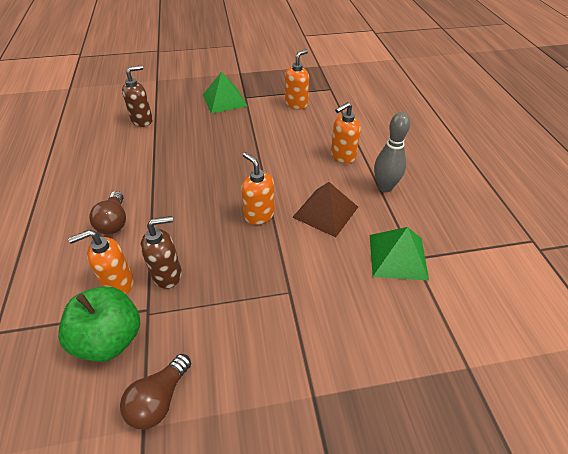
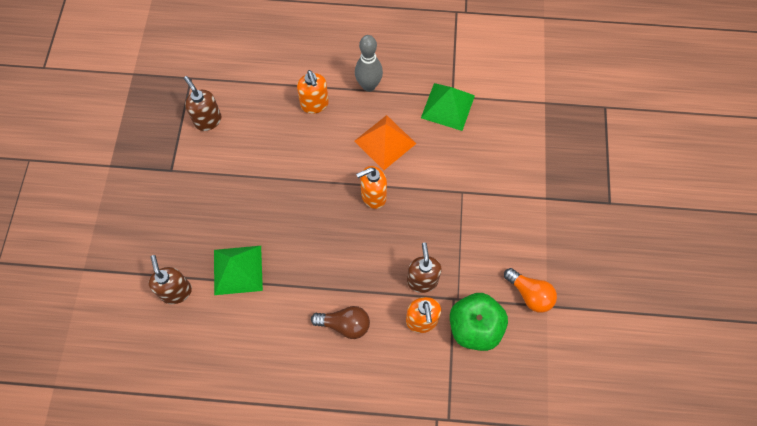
camera: 75 degrees left, 20 degrees up
brown light bulb [120,354,191,429] -> orange light bulb [504,268,557,313]
green pyramid [203,72,247,114] -> green pyramid moved to [214,246,263,295]
orange soap dispenser [285,49,309,109] -> brown soap dispenser [184,76,221,131]
brown pyramid [292,182,358,237] -> orange pyramid [355,115,416,170]

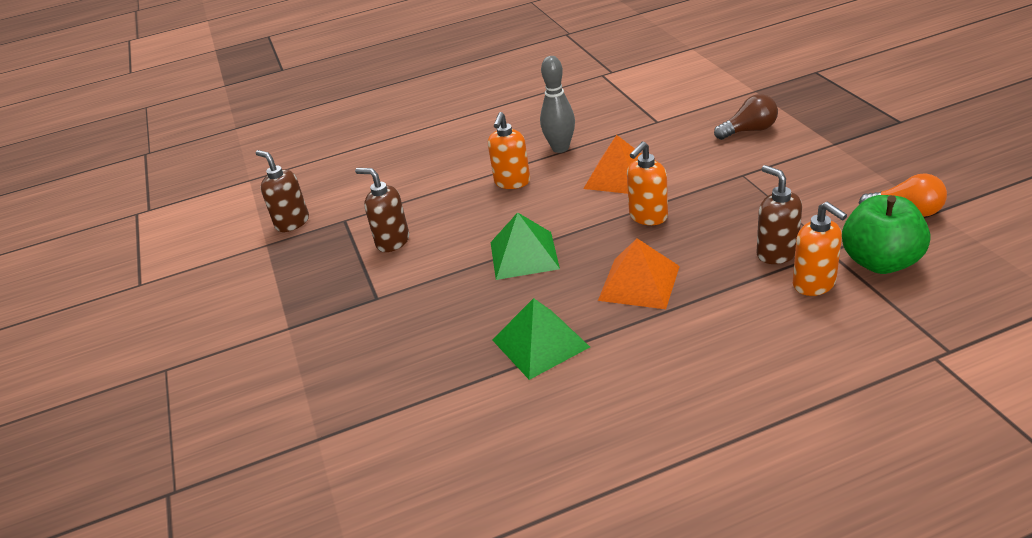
camera: 20 degrees left, 30 degrees down
brown soap dispenser [149,255,192,304] -> brown soap dispenser moved to [256,150,309,232]
orange soap dispenser [297,70,329,114] -> orange soap dispenser turned 60 degrees clockwise [488,112,530,189]
brown light bulb [311,306,370,339] -> brown light bulb moved to [714,94,778,140]
green pyramid [421,83,475,131] -> green pyramid moved to [491,212,560,280]
none -> orange pyramid [598,239,680,309]

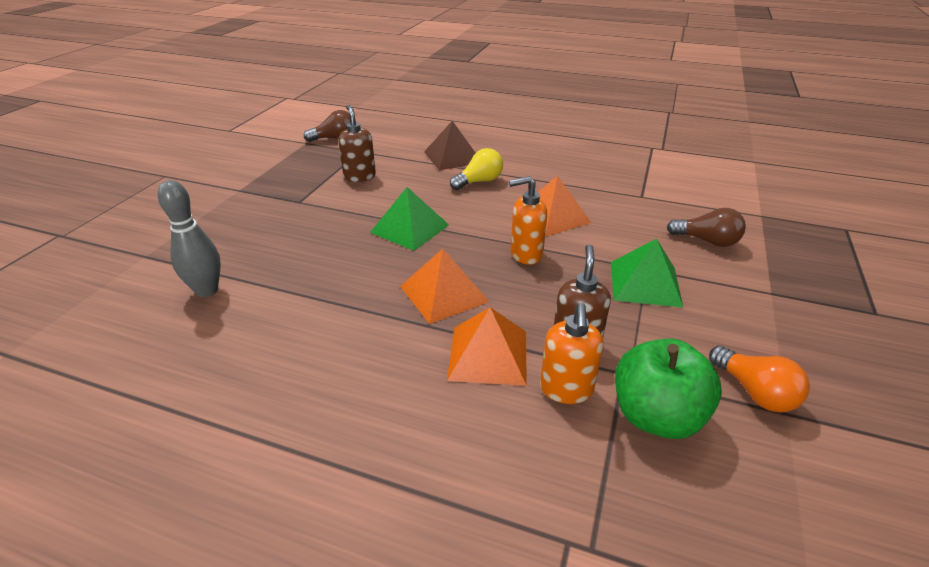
camera: 35 degrees right, 0 degrees up
brown soap dispenser [256,150,309,232] -> brown light bulb [304,110,351,142]
orange soap dispenser [488,112,530,189] -> yellow light bulb [450,148,503,190]
green pyramid [492,298,590,380] -> green pyramid moved to [611,239,684,308]
grey bowling pin [540,56,575,153] -> grey bowling pin moved to [158,180,221,297]
none -> brown pyramid [424,121,475,171]
none -> orange pyramid [447,307,527,386]

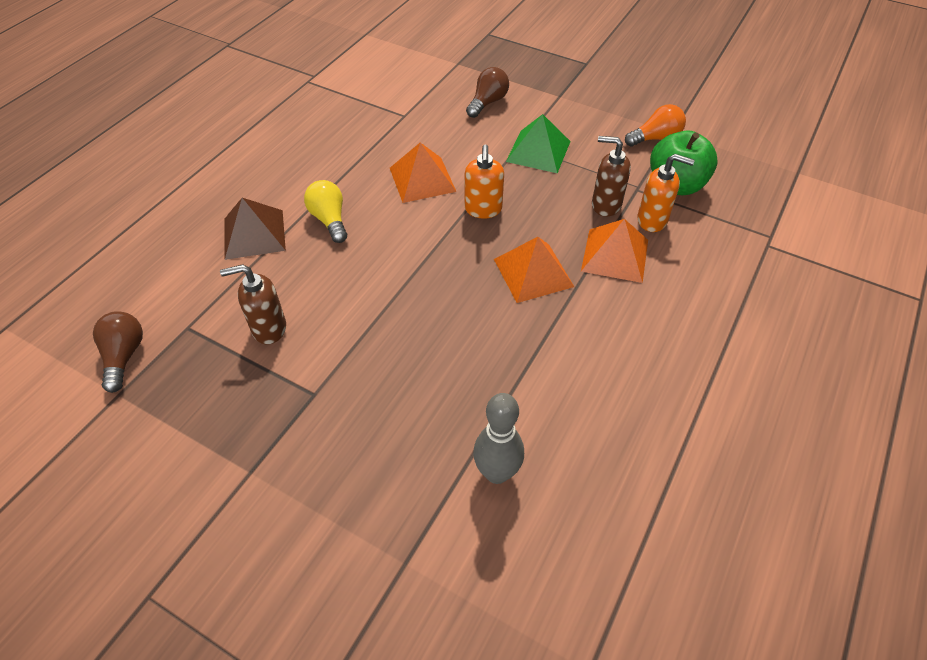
camera: 80 degrees left, 15 degrees up
green pyramid [370,187,449,251] -> none

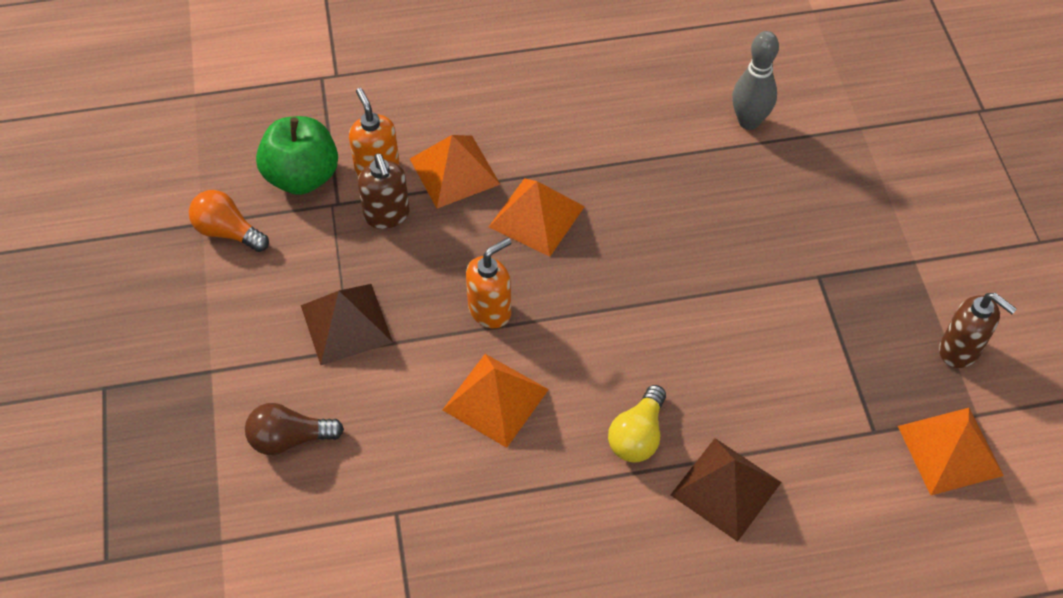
camera: 130 degrees left, 5 degrees up
brown light bulb [93,311,143,393] -> orange pyramid [898,408,1004,495]
brown soap dispenser [220,264,286,344] -> brown soap dispenser moved to [939,293,1017,368]
green pyramid [506,114,571,173] -> brown pyramid [301,284,393,365]

